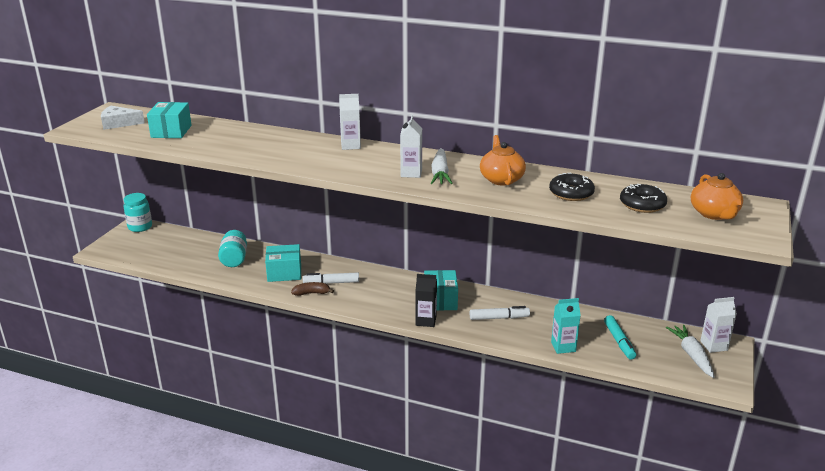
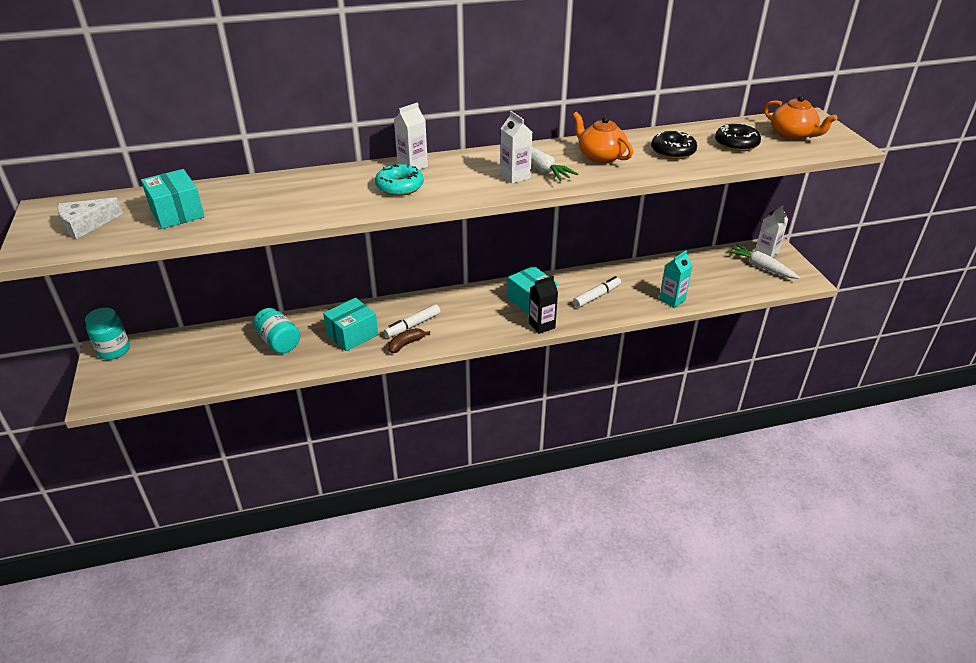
camera: 35 degrees left, 10 degrees up
turquoise marker [604,315,636,360] -> none
none -> turquoise donut [375,164,424,196]

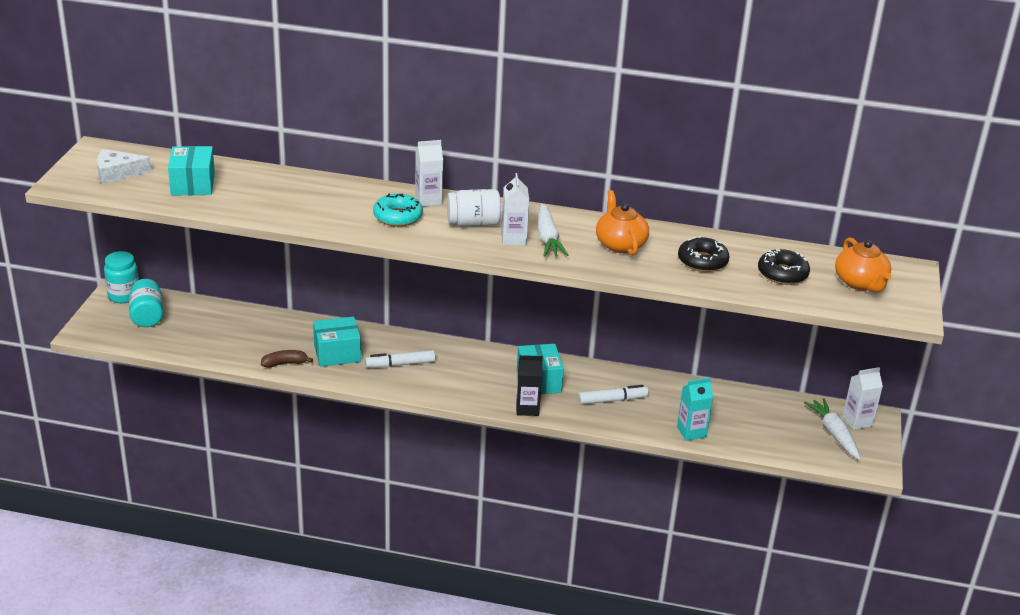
camera: 25 degrees right, 5 degrees down
turquoise jar [254,308,300,353] -> turquoise jar moved to [129,279,163,327]
brown banana [388,328,430,353] -> brown banana moved to [261,350,313,368]
none -> white jar [447,189,501,226]

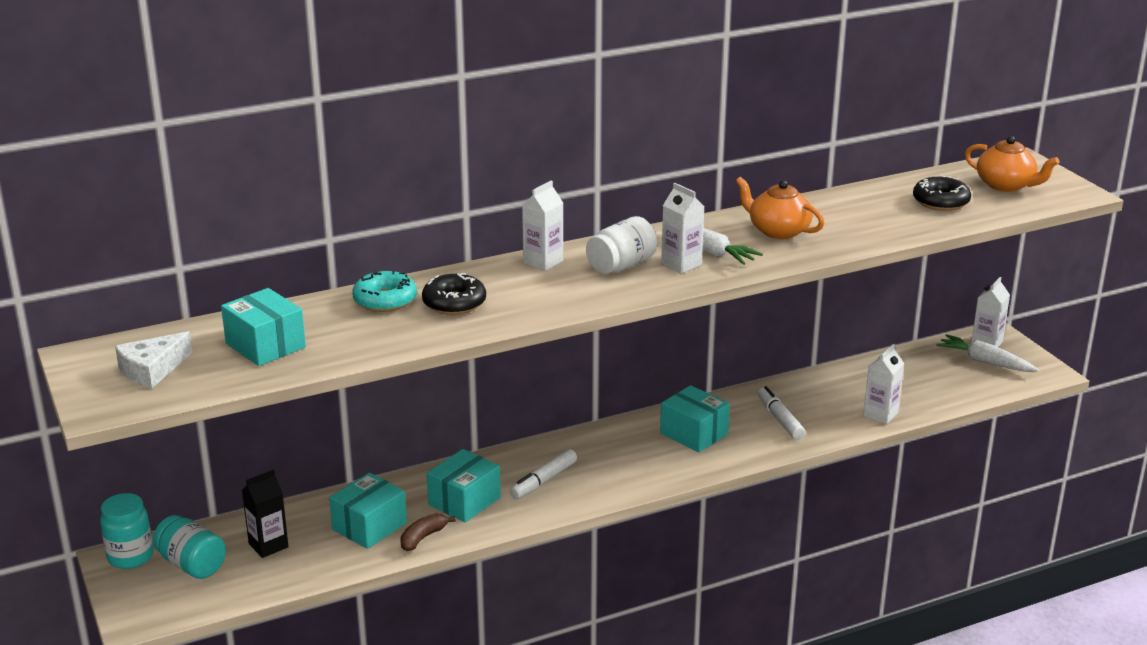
camera: 35 degrees left, 5 degrees down
turquoise donut [373,194,423,227] -> turquoise donut moved to [352,271,417,312]
black carton [516,355,543,416] -> black carton moved to [242,470,289,558]
white marker [578,385,649,405] -> white marker turned 60 degrees counterclockwise [758,386,805,440]
turquoise carton [677,378,713,441] -> white carton [863,344,904,424]
black donut [678,236,729,272] -> black donut moved to [422,273,486,315]
none -> turquoise box [329,473,407,549]

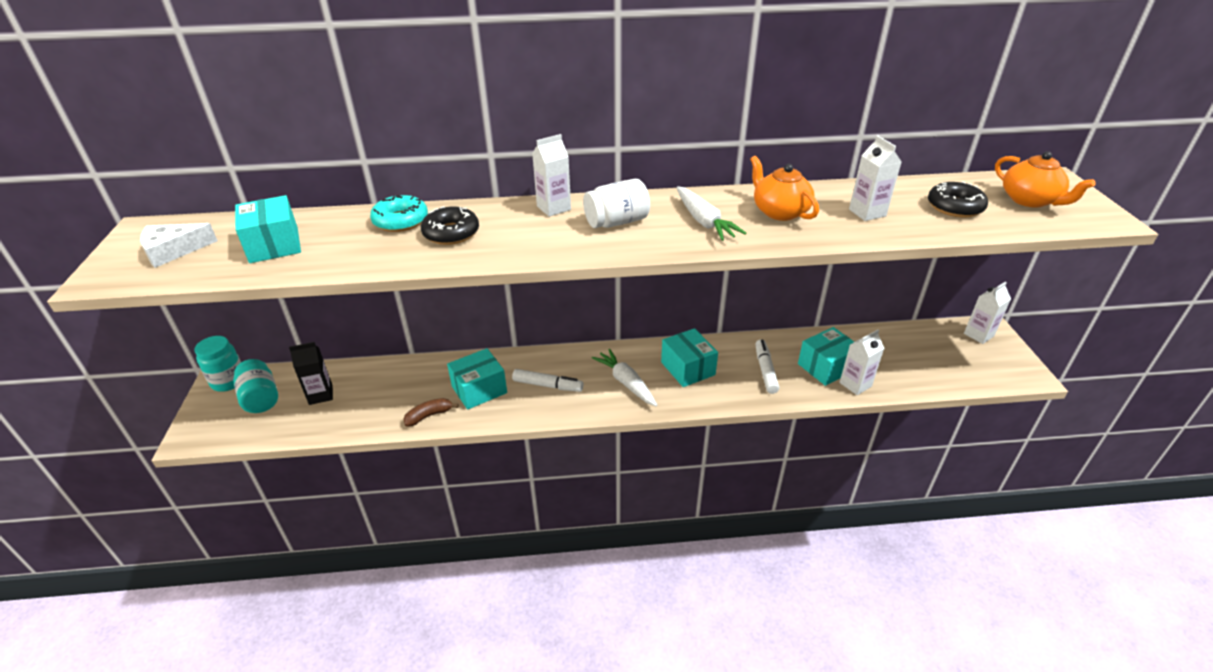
camera: 20 degrees right, 10 degrees up
turquoise box [329,473,407,549] -> turquoise box moved to [798,327,854,386]
white marker [509,449,577,499] -> white marker turned 135 degrees counterclockwise [512,369,583,392]
white carton [661,183,704,273] -> white carton moved to [849,135,902,221]
white carrot [936,334,1039,372] -> white carrot moved to [592,349,657,406]

